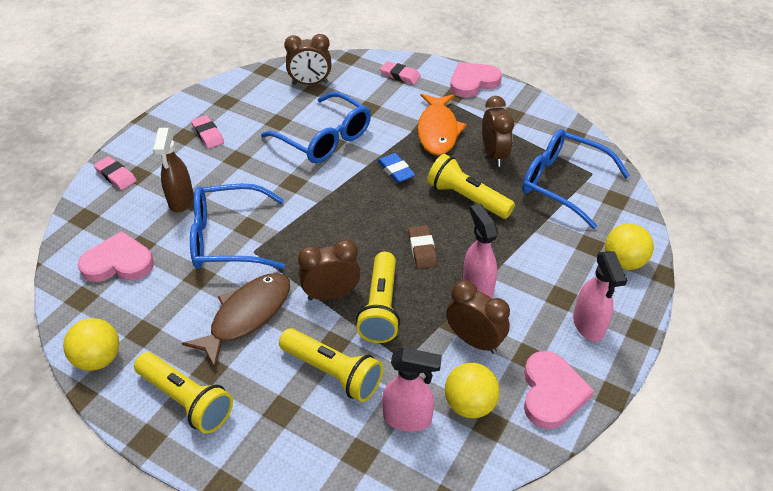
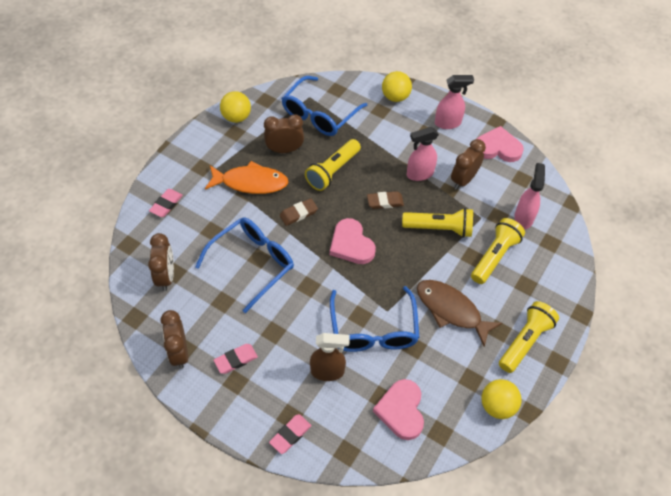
camera: 90 degrees left, 10 degrees up
brown clock [298,239,361,300] -> brown clock moved to [161,310,188,369]
blue eraser [378,153,415,183] -> brown eraser [280,198,318,226]
yellow ball [445,363,500,418] -> yellow ball moved to [220,91,251,123]
pink heart [450,62,502,98] -> pink heart moved to [330,218,376,264]

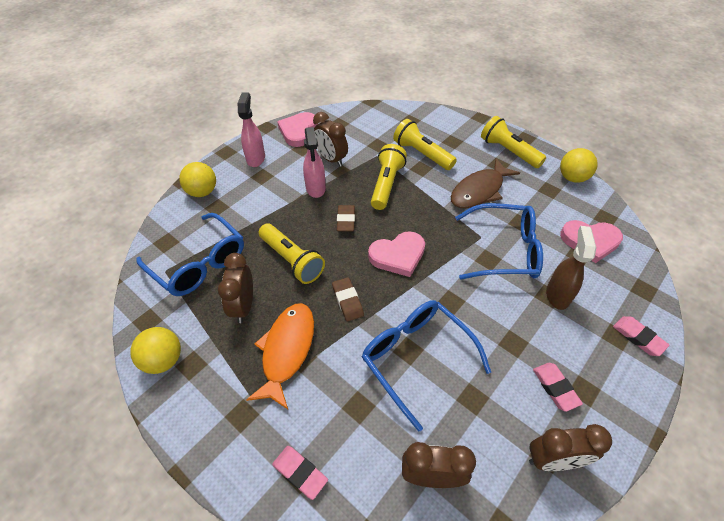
camera: 80 degrees left, 5 degrees down
pink spray bottle [515,163,545,229] -> none

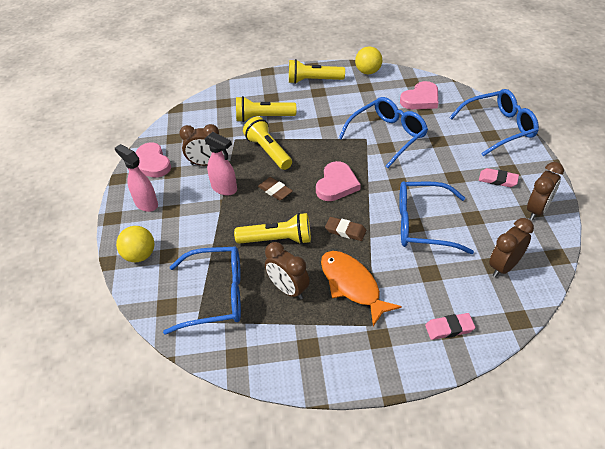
camera: 45 degrees left, 5 degrees down
yellow ball [130,327,181,374] -> none
brown fish [451,158,520,208] -> none
brown spray bottle [546,226,596,310] -> none
pink eraser [613,316,670,356] -> blue glasses [449,89,539,156]

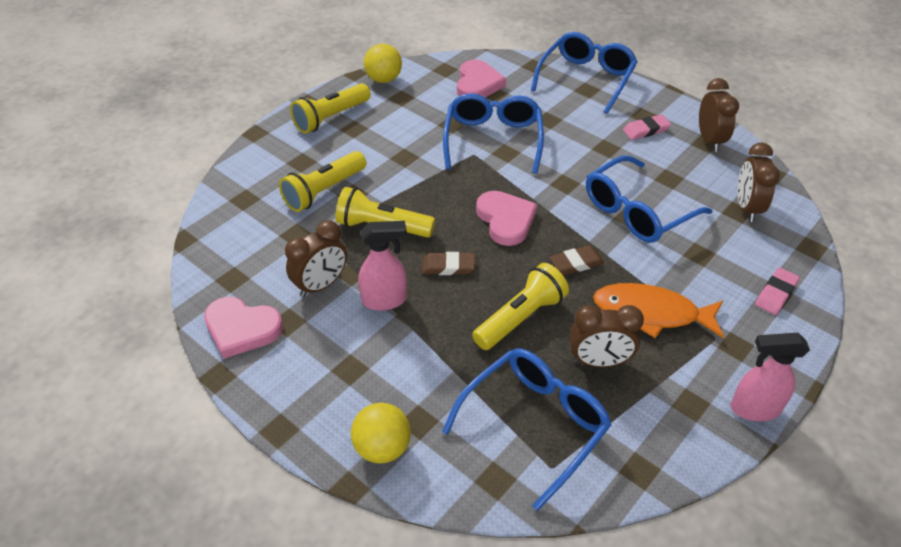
camera: 45 degrees left, 0 degrees up
pink spray bottle [115,144,158,212] -> pink spray bottle moved to [731,333,810,421]

